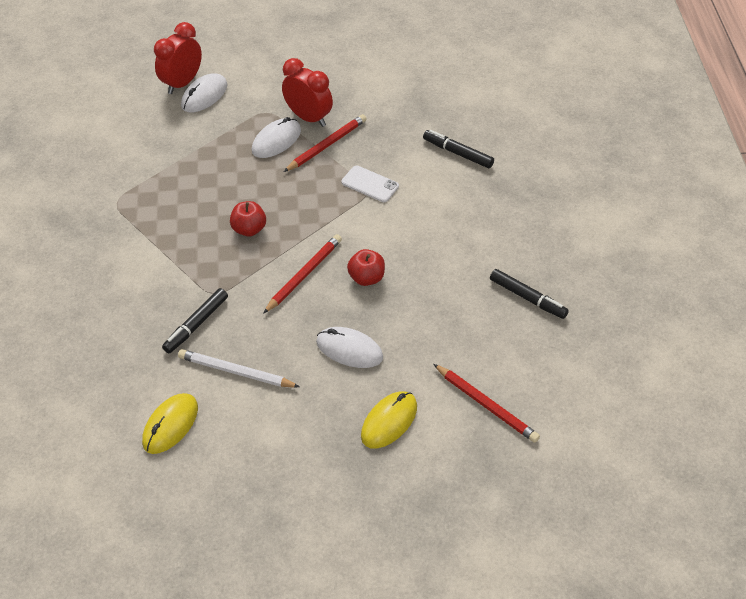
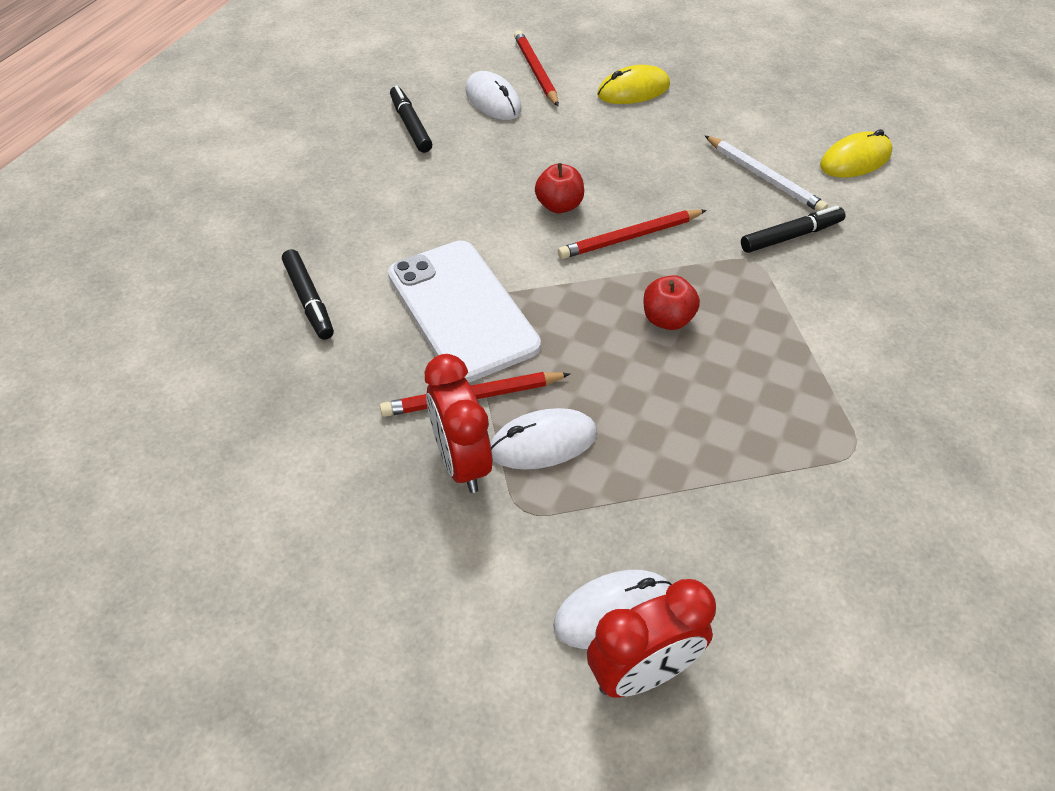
camera: 150 degrees left, 0 degrees up
white mouse [316,327,383,368] -> white mouse moved to [465,71,521,120]
white phone [341,166,399,202] -> white phone [388,240,541,382], size x2.10

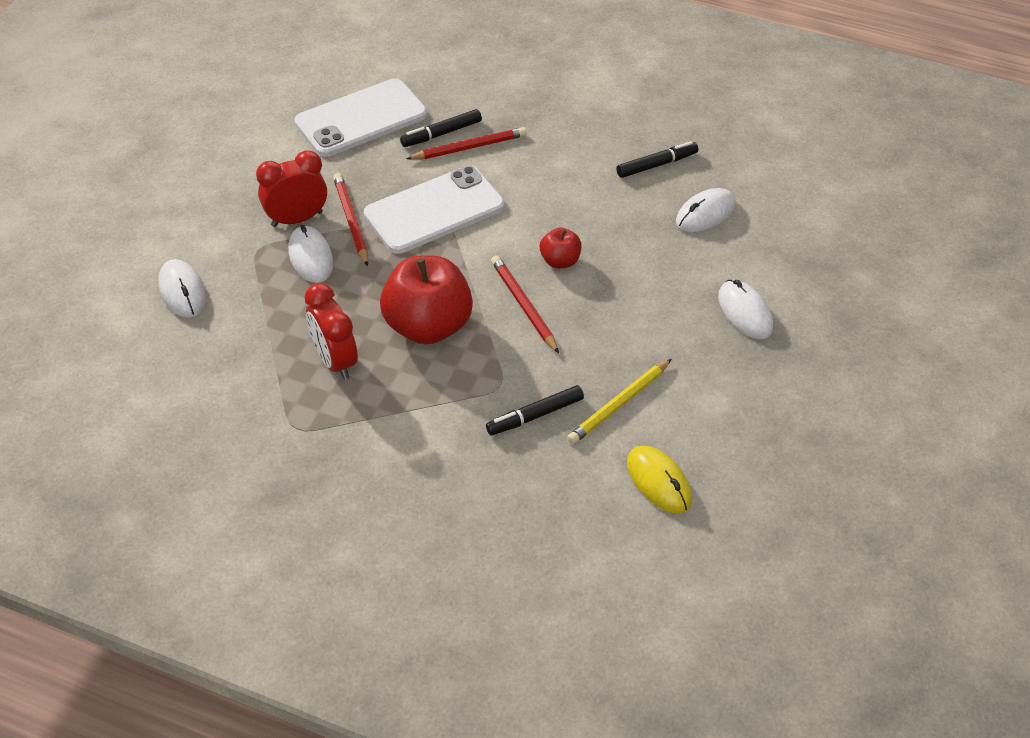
camera: 85 degrees right, 0 degrees up
red pencil [514,30,559,106] -> red pencil moved to [406,127,526,160]
red clock [587,579,716,698] -> red clock moved to [304,283,358,380]
yellow mouse [597,65,670,104] -> white mouse [718,280,773,339]
red apple [644,275,700,330] -> red apple [380,255,473,345], size x2.06
white pencil [705,136,828,212] -> yellow pencil [567,359,672,444]
black marker [741,206,846,253] -> black marker turned 90 degrees clockwise [486,385,584,435]
none -> white phone [294,79,427,157]

